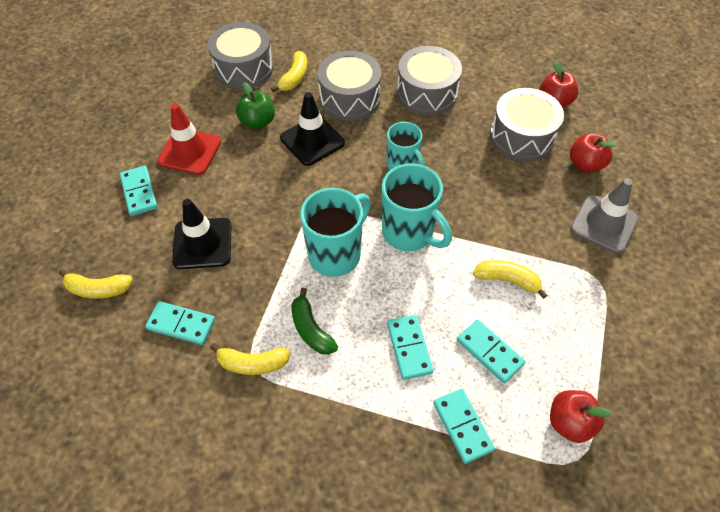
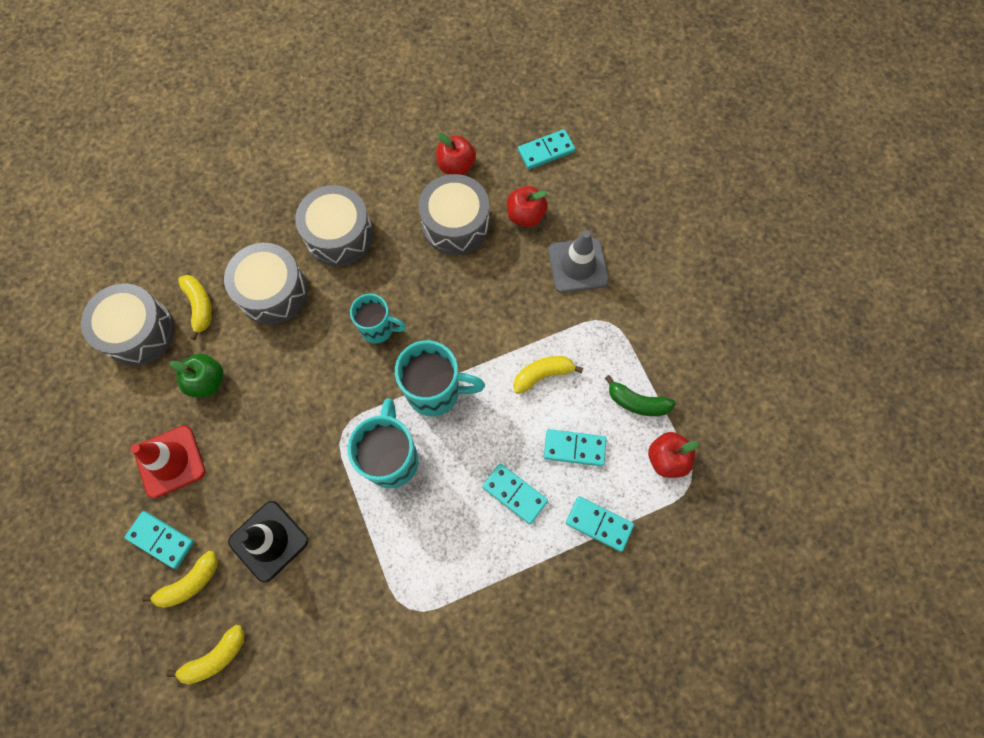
camera: 40 degrees left, 15 degrees up
turquoise domino [145,301,215,345] -> turquoise domino moved to [518,129,575,169]
yellow banana [210,343,291,375] -> yellow banana moved to [142,551,218,608]
black traffic cone [280,92,345,166] -> none
green banana [291,288,338,355] -> green banana moved to [605,375,676,416]

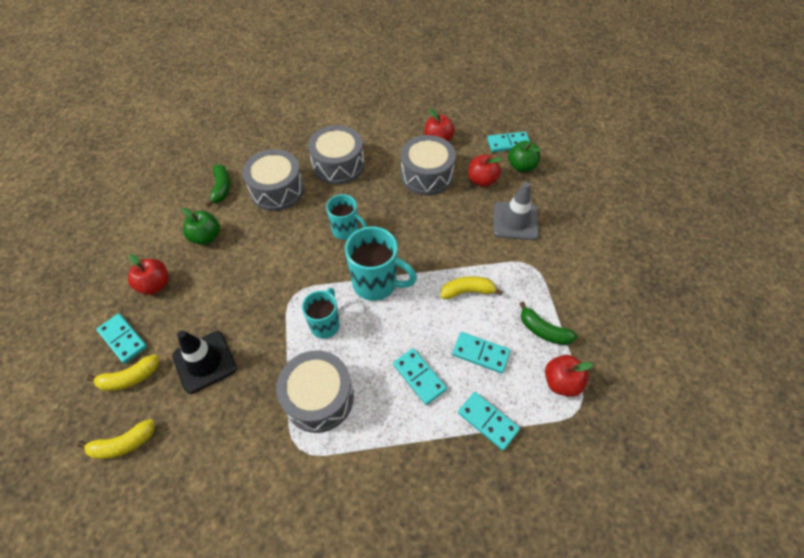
camera: 15 degrees right, 15 degrees down
grey drum [81,284,175,366] -> grey drum moved to [276,350,354,433]
red traffic cone [130,426,205,498] -> red apple [128,254,169,295]
yellow banana [178,275,212,340] -> green banana [205,164,230,207]
turquoise mug [348,398,419,488] -> turquoise mug [302,288,340,339], size x0.65
none -> green apple [508,141,541,172]

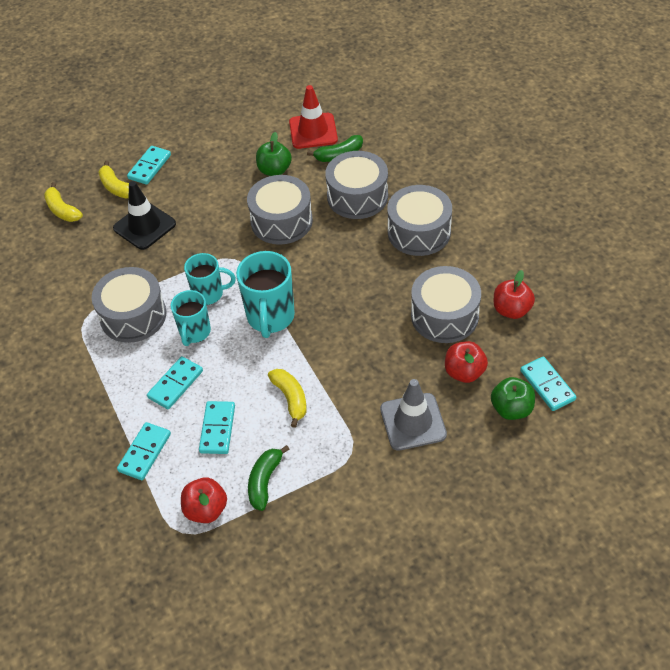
camera: 75 degrees right, 5 degrees down
red apple [128,254,169,295] -> none
turquoise mug [326,194,367,240] -> turquoise mug moved to [171,290,211,346]
none -> grey drum [247,175,313,245]
none -> red traffic cone [289,85,338,149]

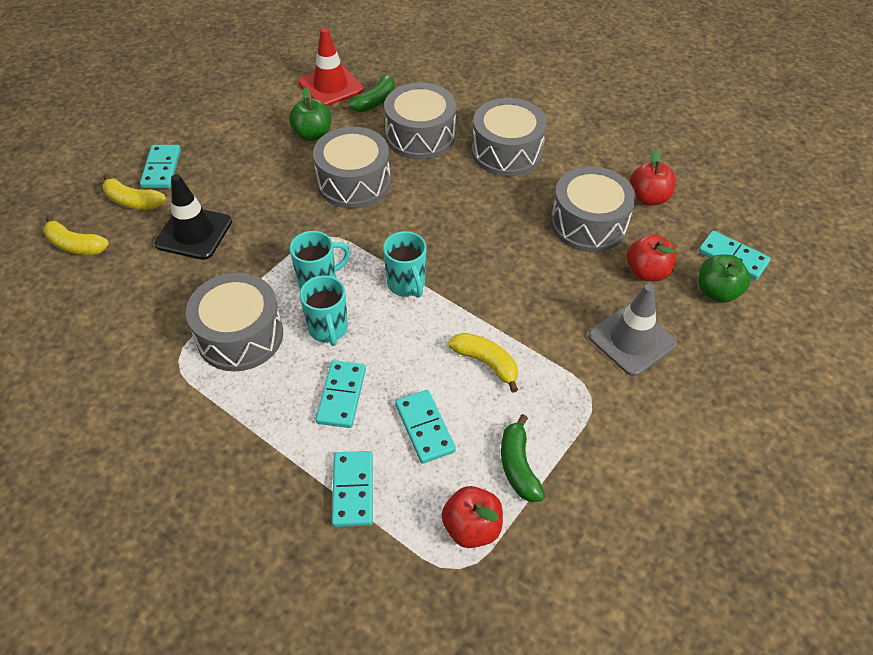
camera: 30 degrees left, 0 degrees up
turquoise mug [236,251,295,338] -> turquoise mug [383,231,427,298], size x0.65

